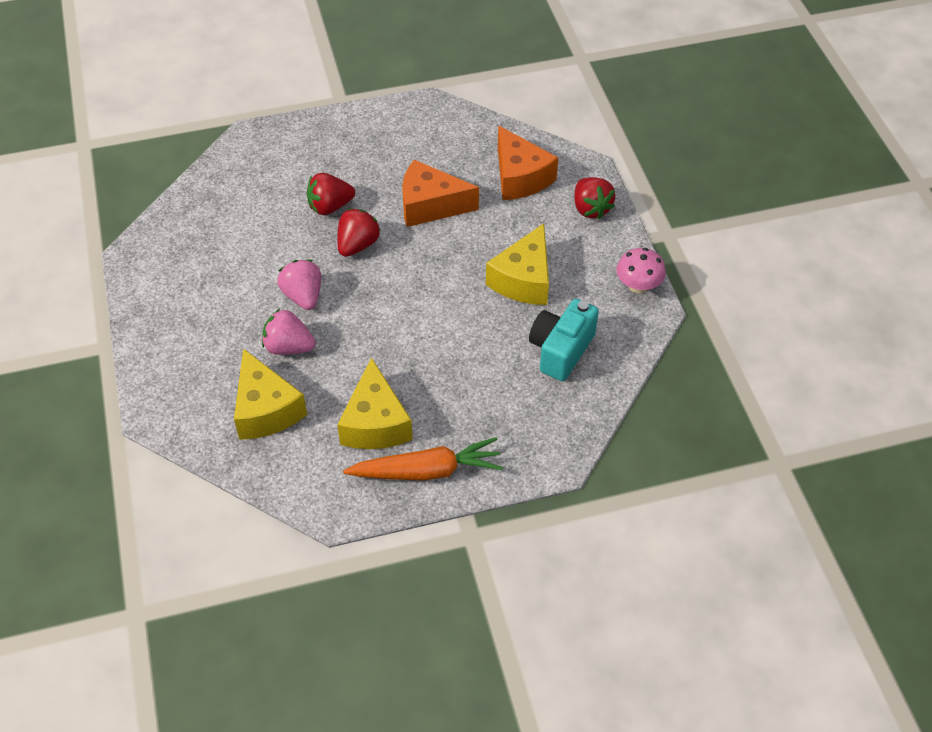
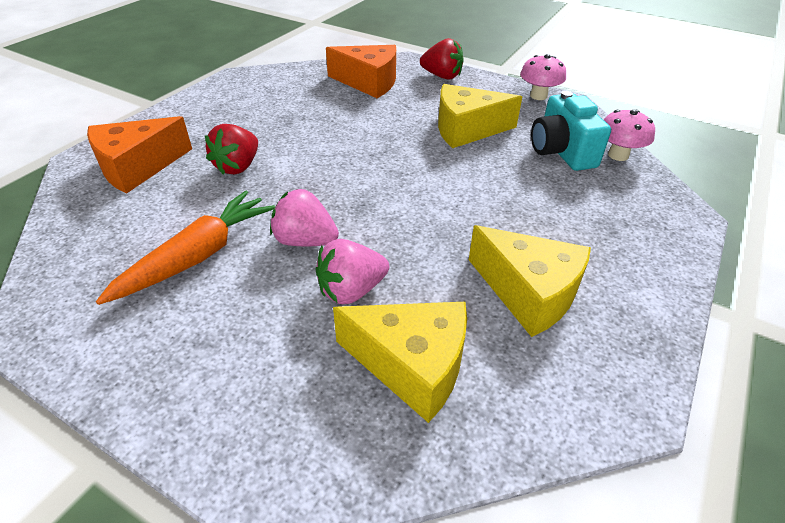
camera: 45 degrees left, 10 degrees down
red strawberry [337,208,381,257] -> none
orange carrot [343,437,503,481] -> orange carrot moved to [96,191,275,305]
orange cheese [402,160,479,227] -> orange cheese moved to [87,116,192,193]
yellow cheese [486,223,549,305] -> yellow cheese turned 105 degrees clockwise [438,84,522,148]
none -> pink mushroom [604,110,655,161]

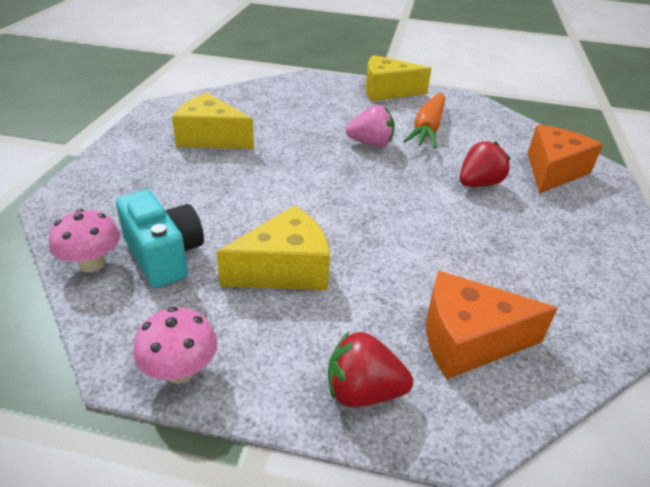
camera: 160 degrees right, 5 degrees down
red strawberry [205,124,258,174] -> red strawberry turned 45 degrees clockwise [460,142,511,187]
pink strawberry [316,239,389,304] -> none
yellow cheese [333,302,467,423] -> yellow cheese moved to [365,55,432,101]

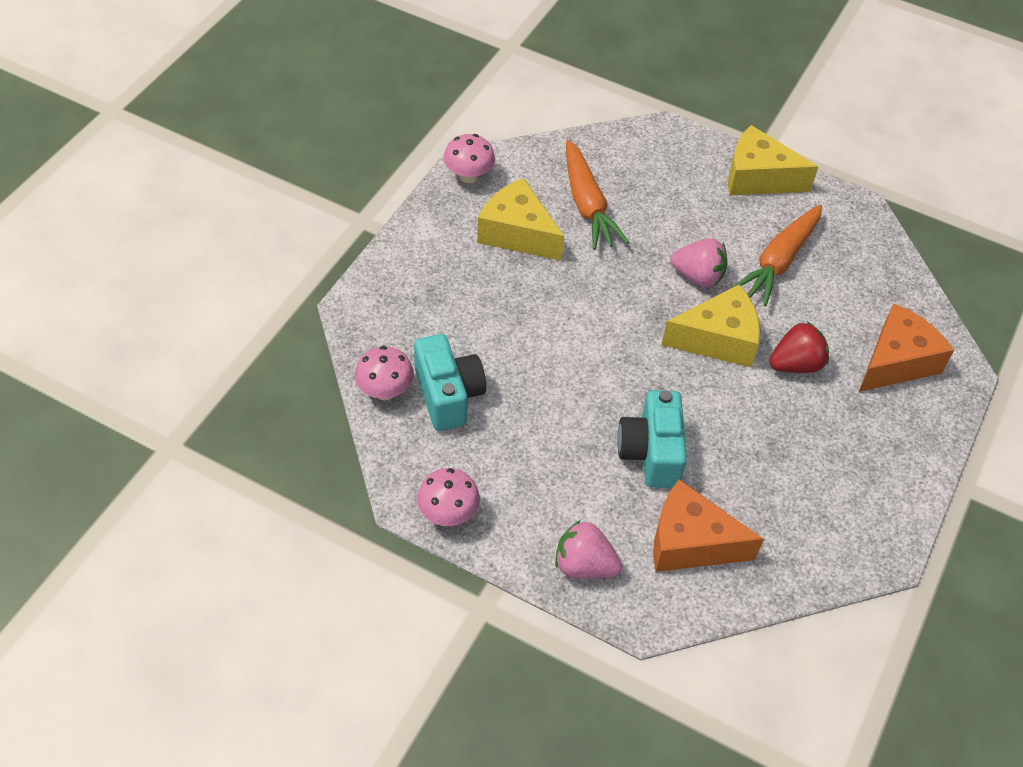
camera: 15 degrees right, 15 degrees up
yellow cheese [216,205,330,290] -> yellow cheese moved to [661,285,760,367]
red strawberry [328,331,413,407] -> pink strawberry [555,520,622,579]
none -> pink mushroom [443,134,495,183]
none -> orange carrot [566,140,629,250]
none -> turquoise camera [617,390,687,488]

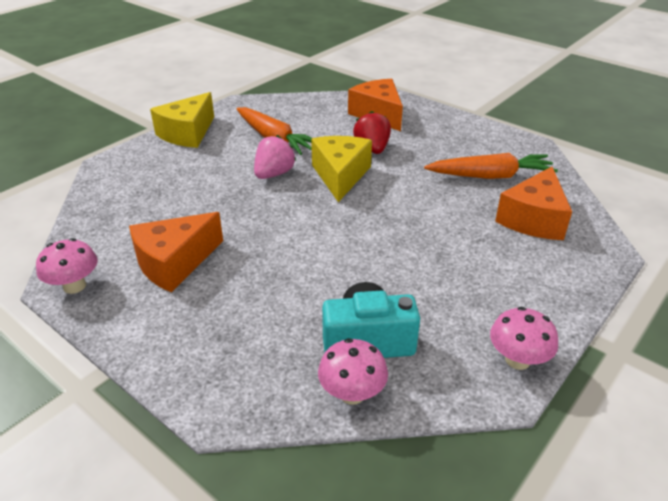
camera: 75 degrees left, 15 degrees down
yellow cheese [477,178,564,261] -> orange cheese [129,212,223,293]
pink strawberry [555,520,622,579] -> none
orange carrot [566,140,629,250] -> orange carrot moved to [424,153,558,179]
turquoise camera [617,390,687,488] -> none

